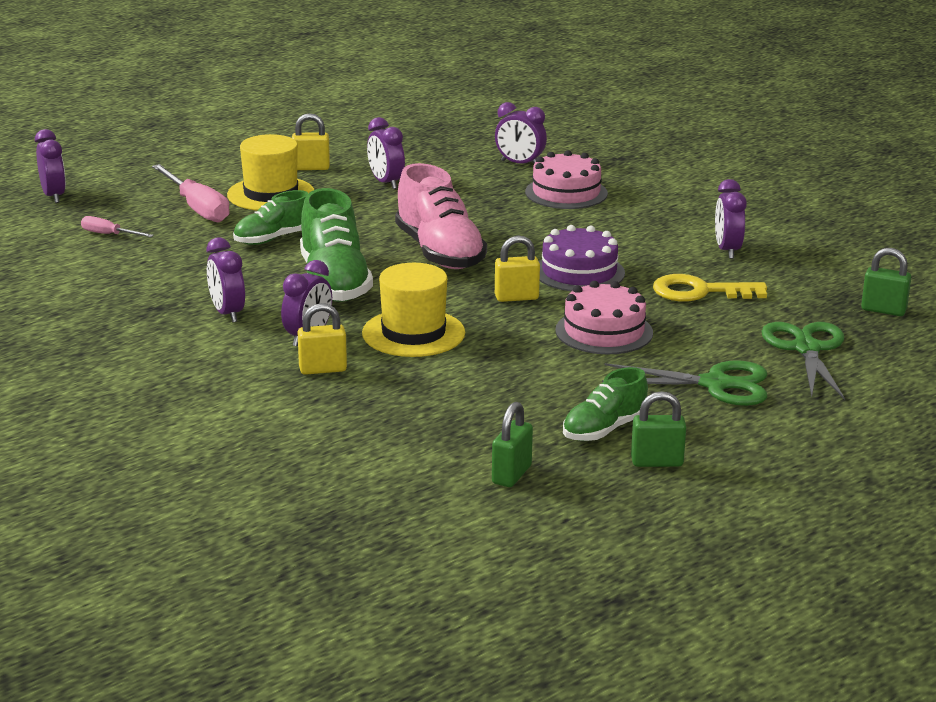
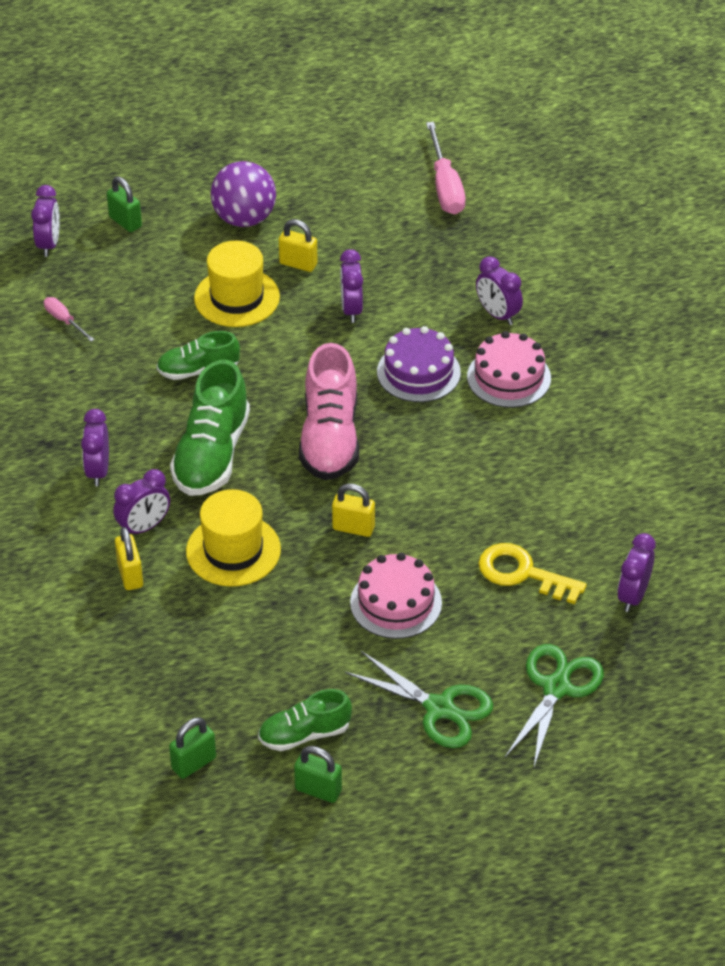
camera: 25 degrees right, 20 degrees up
pink screwdriver [152,164,230,223] -> pink screwdriver moved to [426,122,465,214]
yellow padlock [297,303,347,375] -> yellow padlock turned 60 degrees clockwise [115,527,143,590]
purple cake [539,225,625,291] -> purple cake moved to [377,326,461,402]
purple clock [715,179,747,259] -> purple clock moved to [617,533,656,612]
green padlock [861,248,911,316] -> green padlock moved to [107,176,142,232]
none -> purple ball [211,161,276,227]

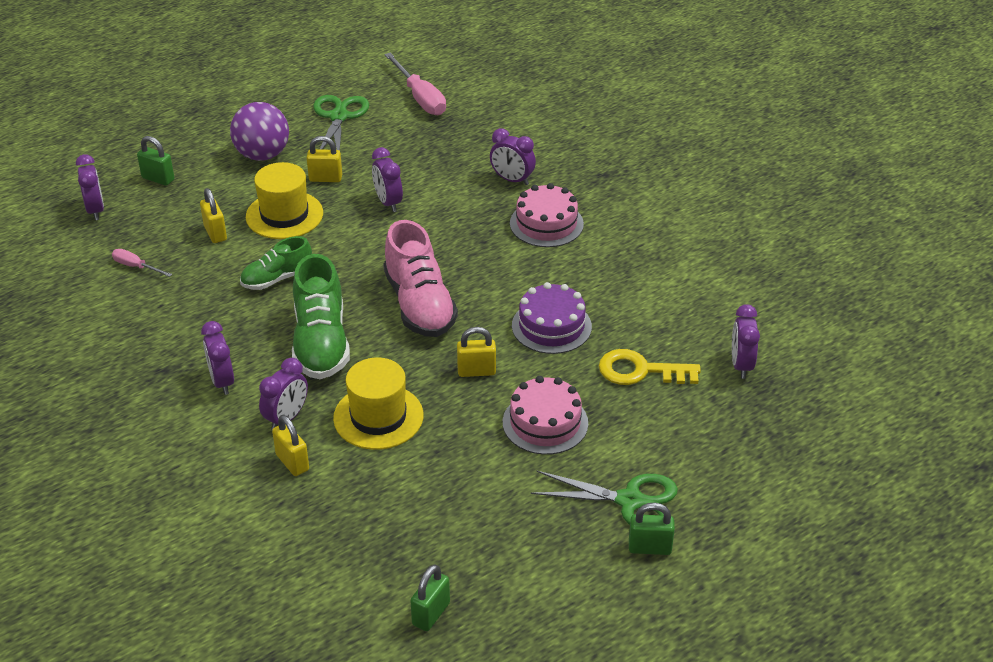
camera: 20 degrees left, 5 degrees down
green shoe [258,689,352,751] -> none
green padlock [294,746,342,803] -> green padlock moved to [629,503,675,555]
purple cake [377,326,461,402] -> purple cake moved to [512,282,592,354]
green scissors [505,644,604,767] -> green scissors moved to [313,95,369,151]
none -> yellow padlock [200,188,227,243]

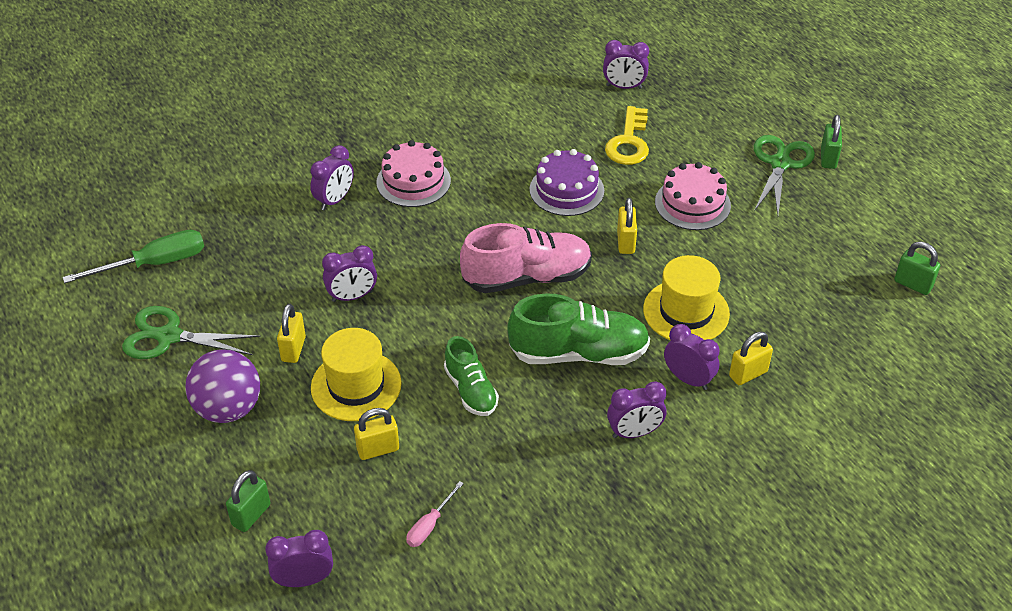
camera: 85 degrees left, 5 degrees up
pink screwdriver [384,53,446,115] -> green screwdriver [62,230,204,283]

